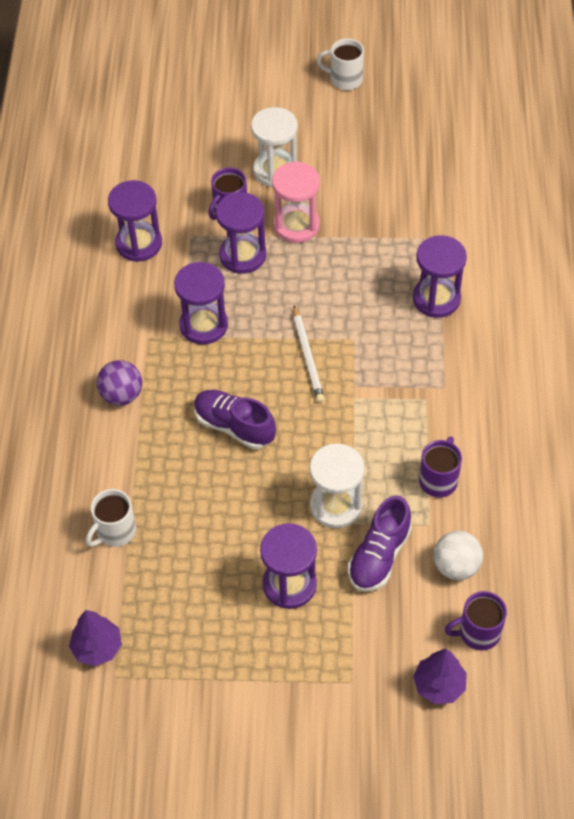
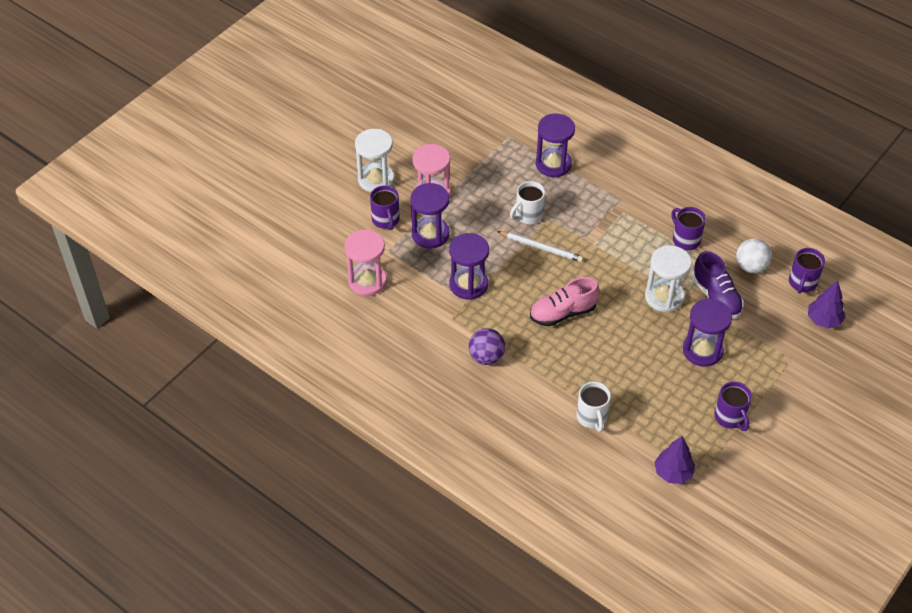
camera: 55 degrees left, 5 degrees down
purple hourglass [108,180,162,262] -> pink hourglass [345,230,387,296]
purple shoe [194,390,276,449] -> pink shoe [530,277,600,327]
white mug [317,38,364,90] -> white mug moved to [510,181,545,224]
none -> purple mug [714,382,752,431]

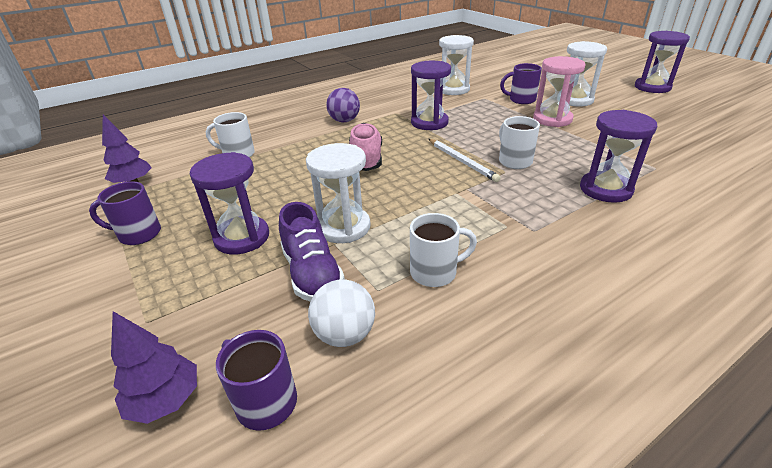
camera: 110 degrees right, 15 degrees down
pink hourglass [345,230,387,296] -> white hourglass [439,35,474,95]
purple hourglass [410,183,449,249] -> purple hourglass moved to [635,31,690,93]
white pencil [497,231,583,262] -> white pencil turned 75 degrees counterclockwise [429,139,501,182]
purple mug [671,207,706,251] -> white mug [410,213,477,287]
purple shoe [692,251,744,319] -> purple shoe turned 105 degrees counterclockwise [279,202,345,301]

